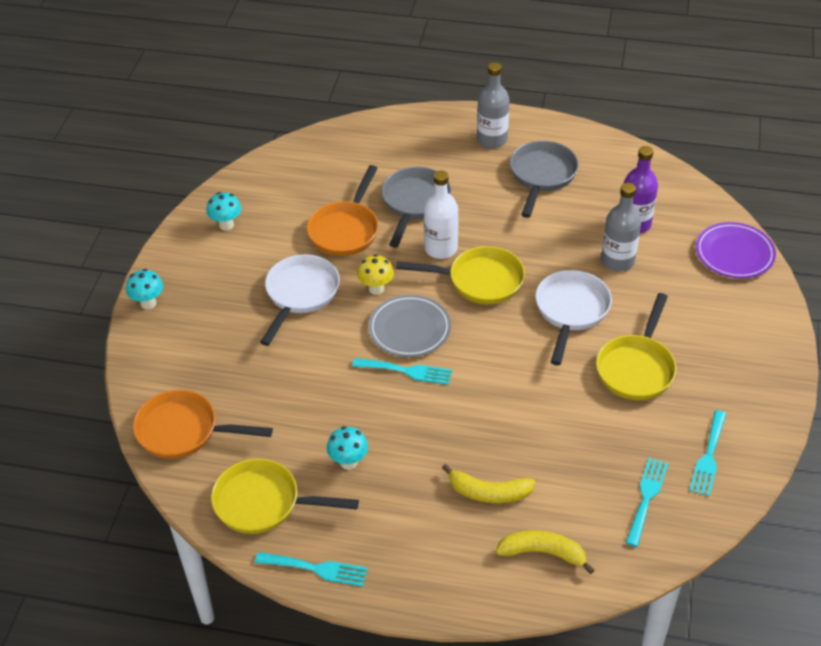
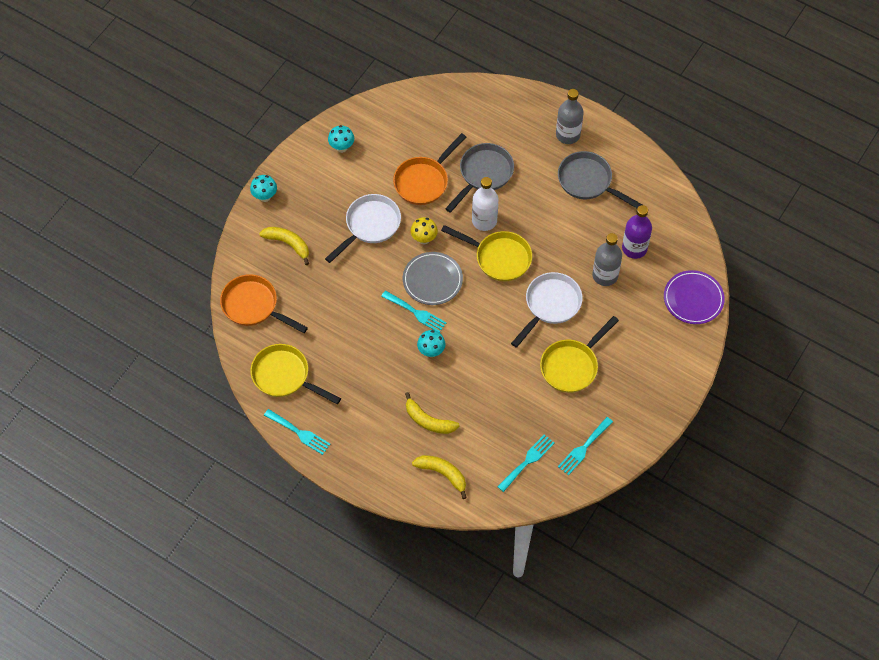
camera: 20 degrees right, 15 degrees up
turquoise mushroom [327,426,368,470] -> turquoise mushroom moved to [417,330,445,357]
grey pan [510,141,579,218] -> grey pan turned 90 degrees counterclockwise [558,151,642,208]
none -> yellow banana [259,227,309,265]

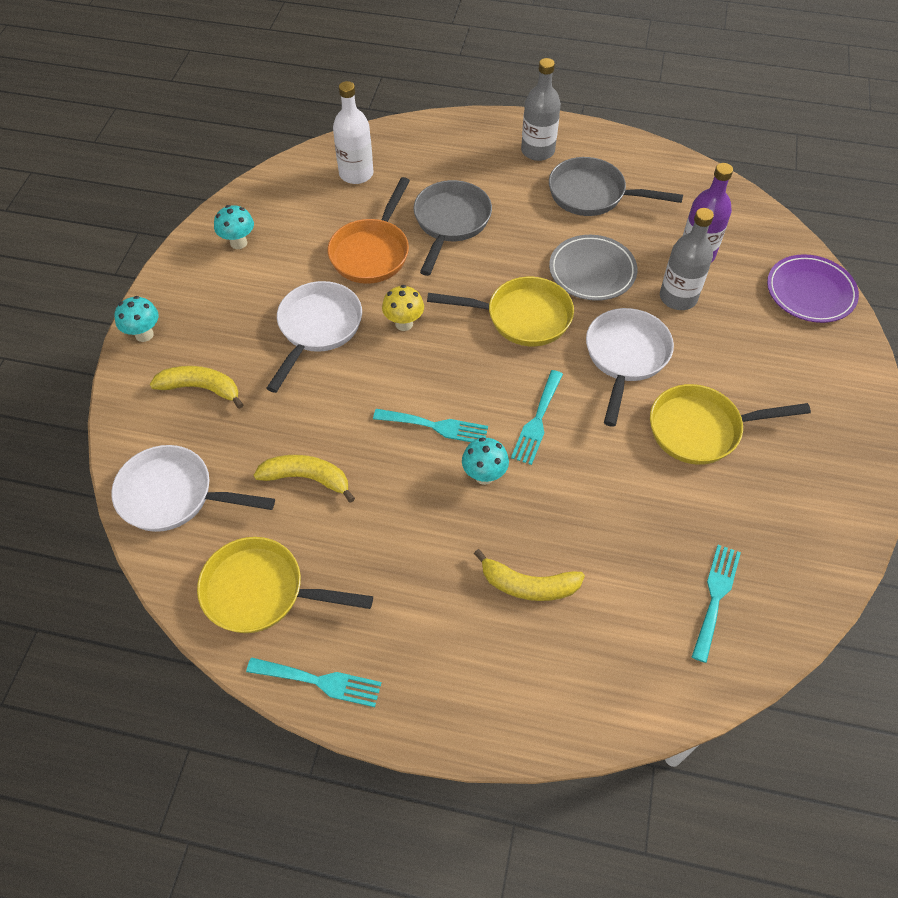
camera: 20 degrees left, 5 degrees down
orange pan [220,274,308,333] -> white pan [111,445,275,532]
grey plate [403,252,463,305] -> grey plate moved to [549,235,637,301]
yellow banana [412,455,467,499] -> yellow banana moved to [254,455,355,503]
white bottle [472,177,499,231] -> white bottle moved to [333,81,373,184]
yellow pan [540,316,619,393] -> yellow pan turned 60 degrees clockwise [650,384,811,465]
turquoise fork [558,417,613,476] -> turquoise fork moved to [511,370,563,465]

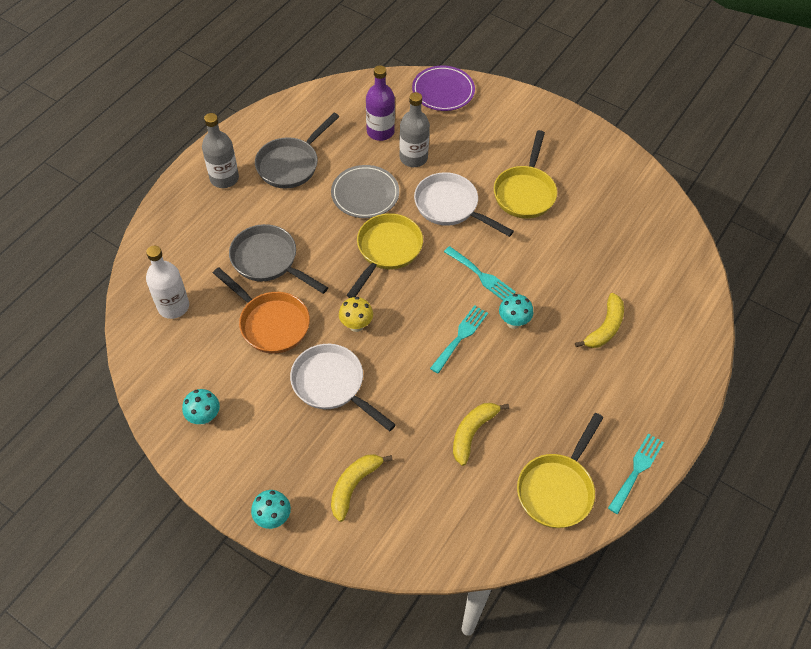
camera: 70 degrees left, 0 degrees up
white pan [111,445,275,532] -> none
turquoise fork [692,545,741,663] -> none

